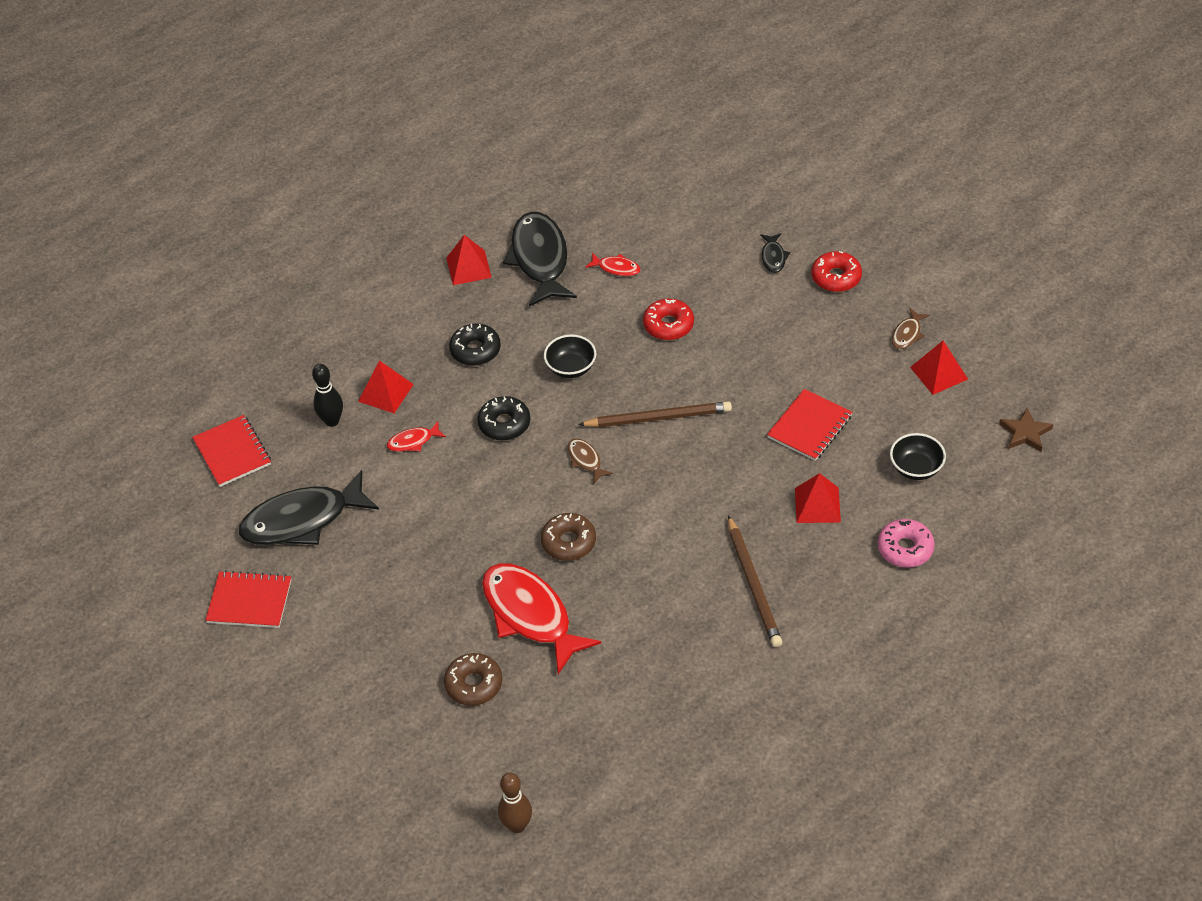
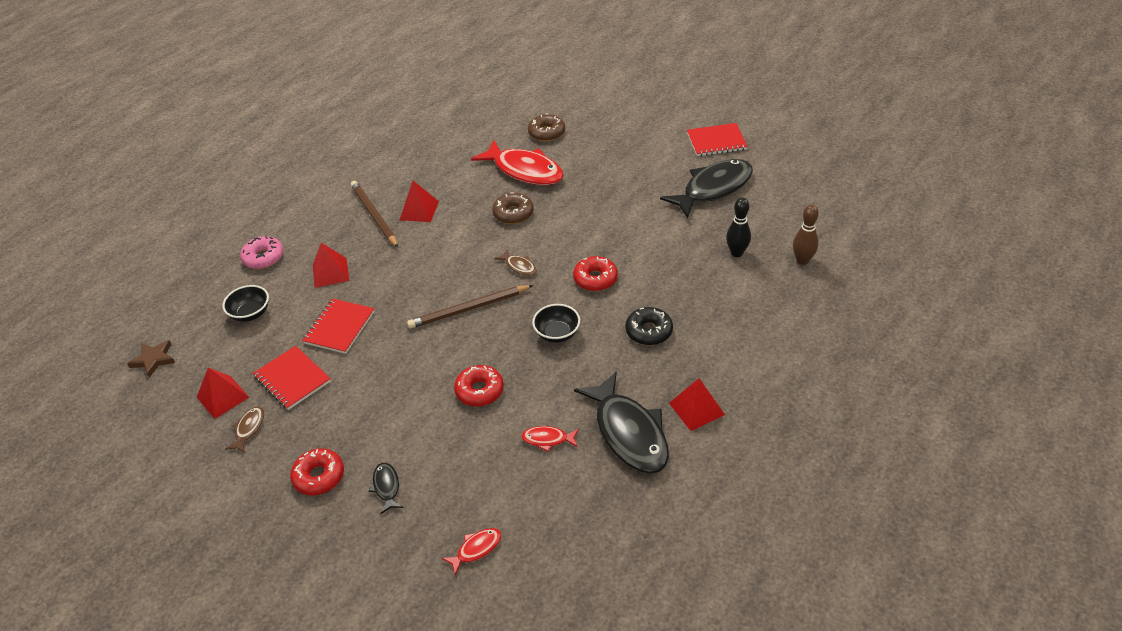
camera: 165 degrees right, 5 degrees down
red notebook [192,415,271,487] -> red notebook moved to [253,346,331,410]
red pyramid [358,360,414,413] -> red pyramid moved to [400,181,439,222]
red fish [387,421,446,452] -> red fish moved to [442,528,502,575]
black donut [477,396,530,441] -> red donut [573,256,618,291]
brown bowling pin [498,773,532,833] -> brown bowling pin moved to [793,205,819,265]

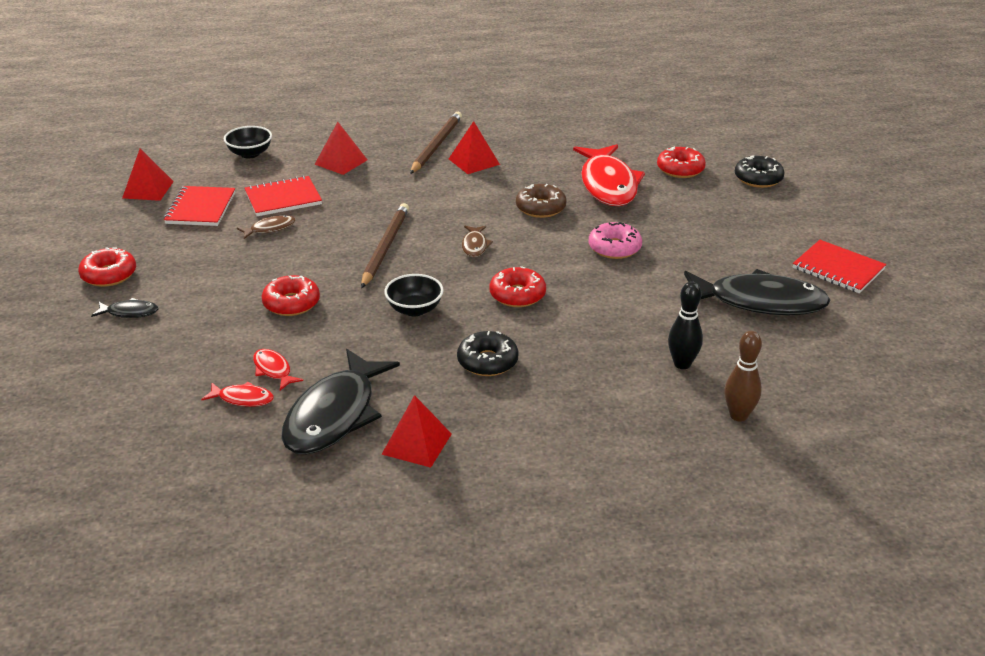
camera: 45 degrees right, 10 degrees down
brown star [127,340,175,378] -> none
brown fish [225,407,264,453] -> brown fish moved to [237,215,296,239]
pink donut [240,236,284,269] -> pink donut moved to [589,222,642,259]
black fish [369,463,403,514] -> black fish turned 60 degrees clockwise [91,298,158,318]
brown pencil [407,285,534,329] -> brown pencil turned 75 degrees clockwise [361,203,409,288]
red fish [442,528,502,575] -> red fish moved to [201,382,274,407]
brown donut [528,113,565,141] -> red donut [657,147,706,178]
none -> black donut [735,155,784,188]

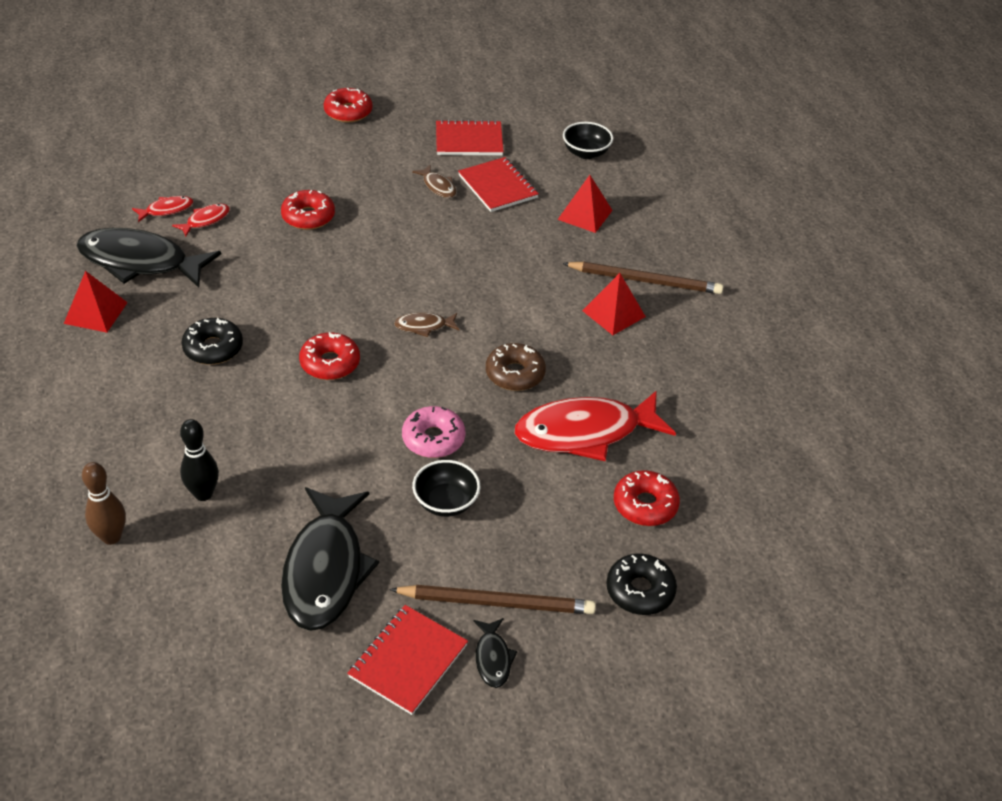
camera: 80 degrees right, 10 degrees up
black fish [91,298,158,318] -> black fish moved to [473,618,518,688]
red pyramid [122,148,174,201] -> none
red fish [201,382,274,407] -> red fish turned 120 degrees counterclockwise [132,196,193,222]
brown pencil [361,203,409,288] -> brown pencil moved to [389,585,596,614]
black bowl [384,274,444,316] -> black bowl moved to [412,460,480,517]

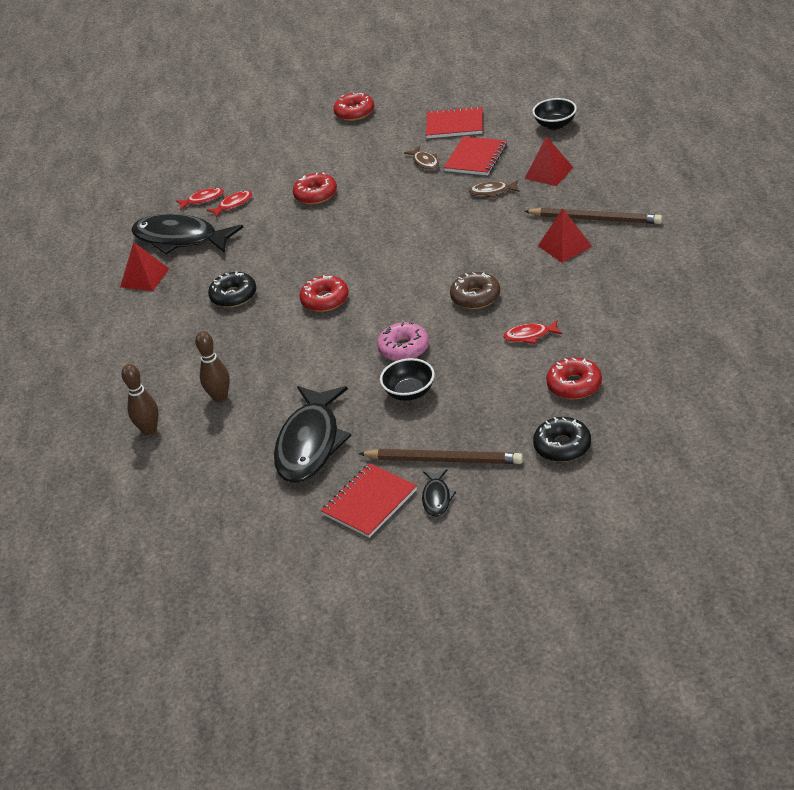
camera: 15 degrees right, 5 degrees down
black bowling pin [180,419,219,501] -> brown bowling pin [195,331,230,402]
brown fish [394,312,459,337] -> brown fish moved to [469,180,520,198]
red notebook [458,157,539,212] -> red notebook turned 45 degrees clockwise [444,136,507,175]
red fish [515,391,676,461] -> red fish [503,320,563,344], size x0.44

